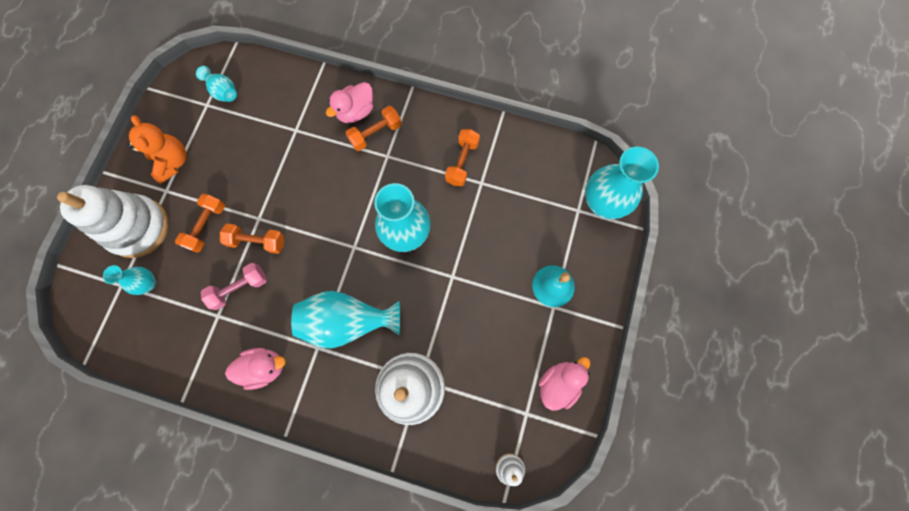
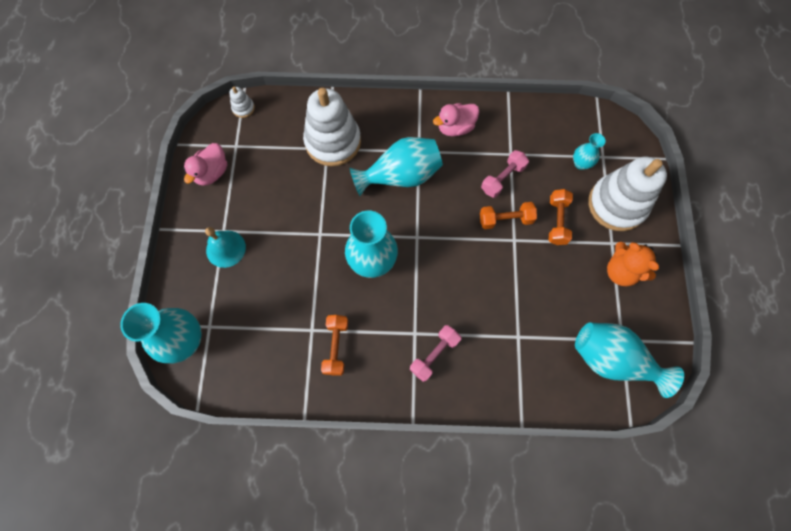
camera: 165 degrees right, 5 degrees down
turquoise vase [196,66,237,102] -> turquoise vase [575,322,684,398], size x1.93
pink duck [326,82,373,123] -> none
orange dumbbell [346,106,402,151] -> pink dumbbell [410,325,461,382]

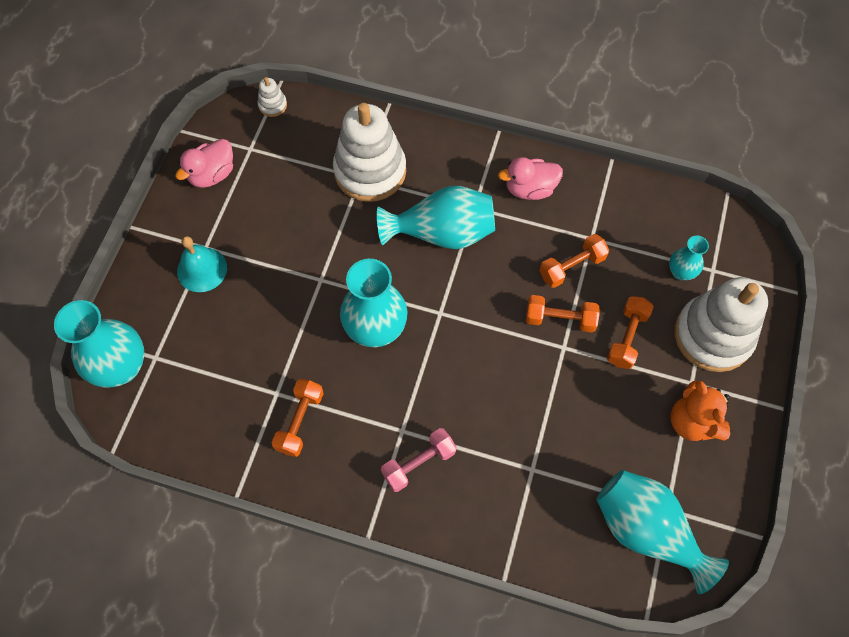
camera: 15 degrees right, 5 degrees down
pink dumbbell [481,150,529,198] -> orange dumbbell [539,234,609,288]

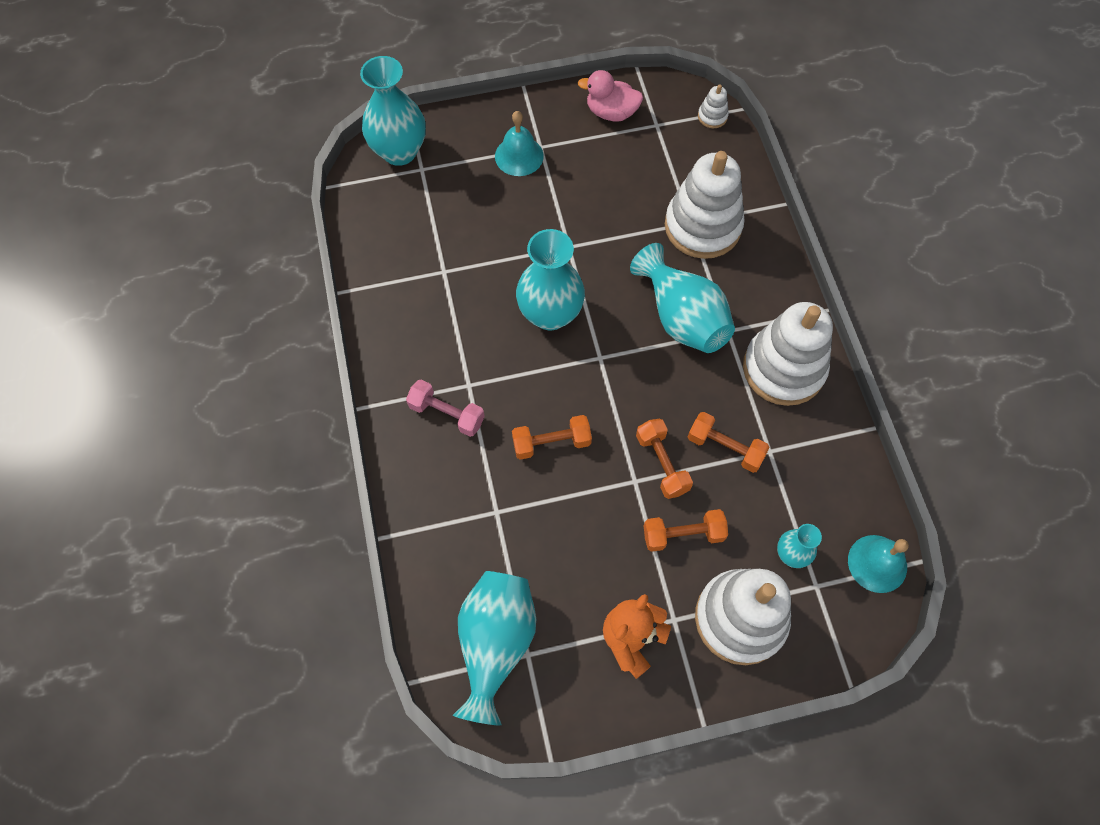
camera: 60 degrees right, 0 degrees up
orange dumbbell [272,379,324,457] -> orange dumbbell moved to [512,415,592,460]
pink duck [498,157,563,200] -> white stacking toy [743,302,833,406]
none -> turquoise bell [848,535,909,593]

